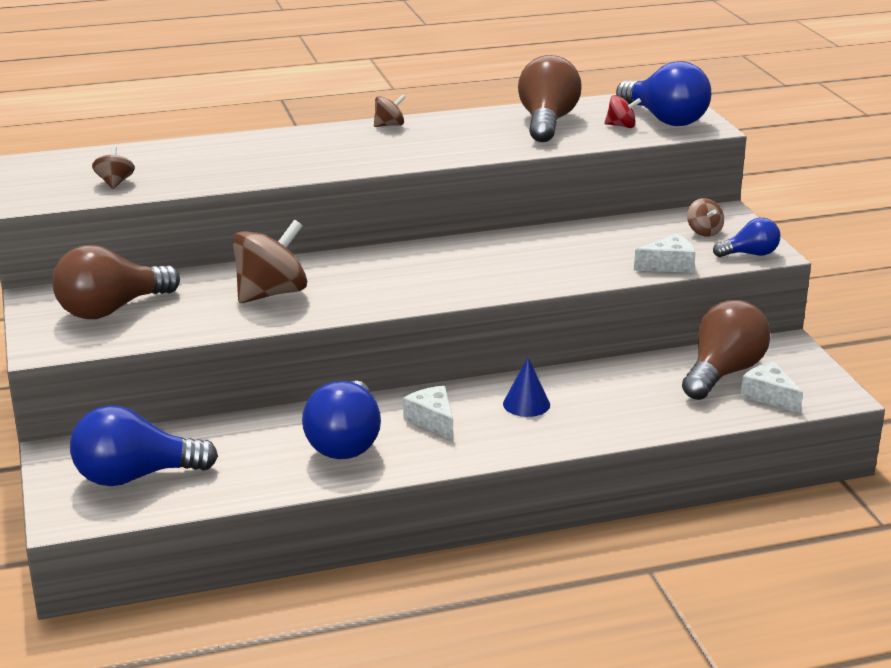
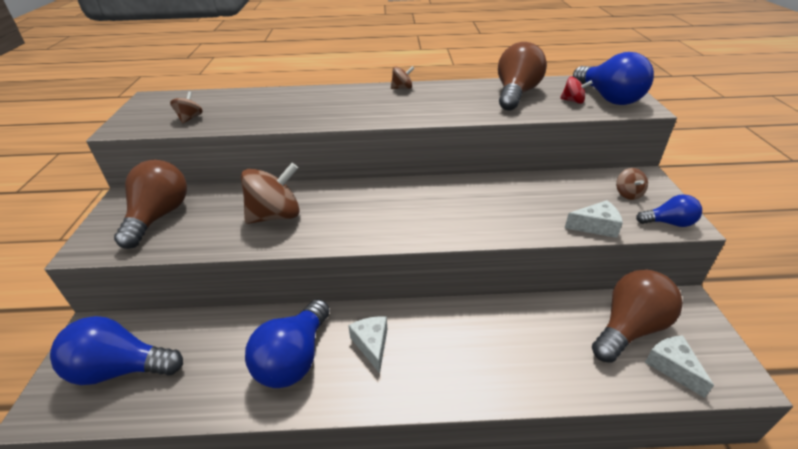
camera: 15 degrees right, 10 degrees up
brown light bulb [52,245,180,319] -> brown light bulb turned 120 degrees clockwise [114,160,187,249]
blue cone [503,358,550,417] -> none

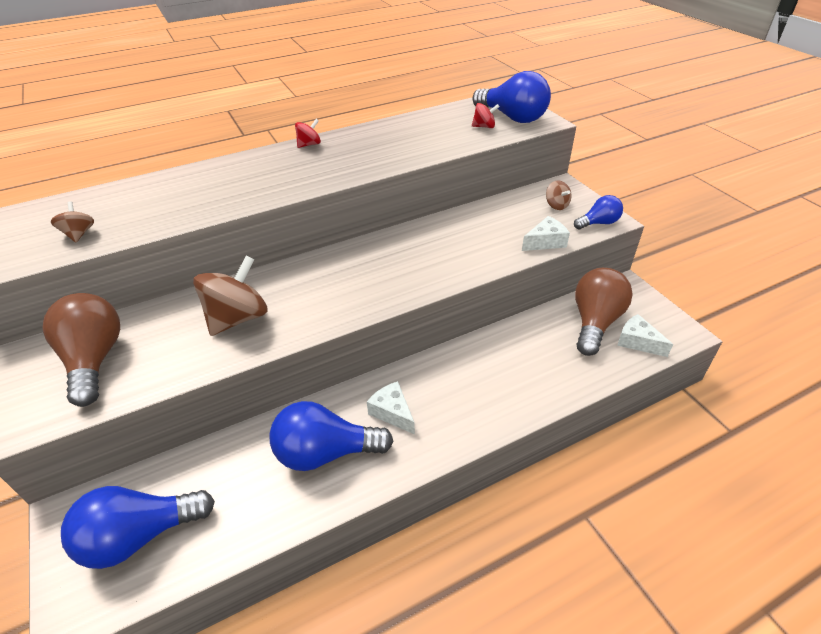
camera: 25 degrees left, 5 degrees up
blue light bulb [245,299,330,388] -> blue light bulb turned 90 degrees clockwise [269,401,393,471]
brown spinning top [391,66,415,89] -> red spinning top [295,119,321,148]
brown light bulb [498,42,547,110] -> none

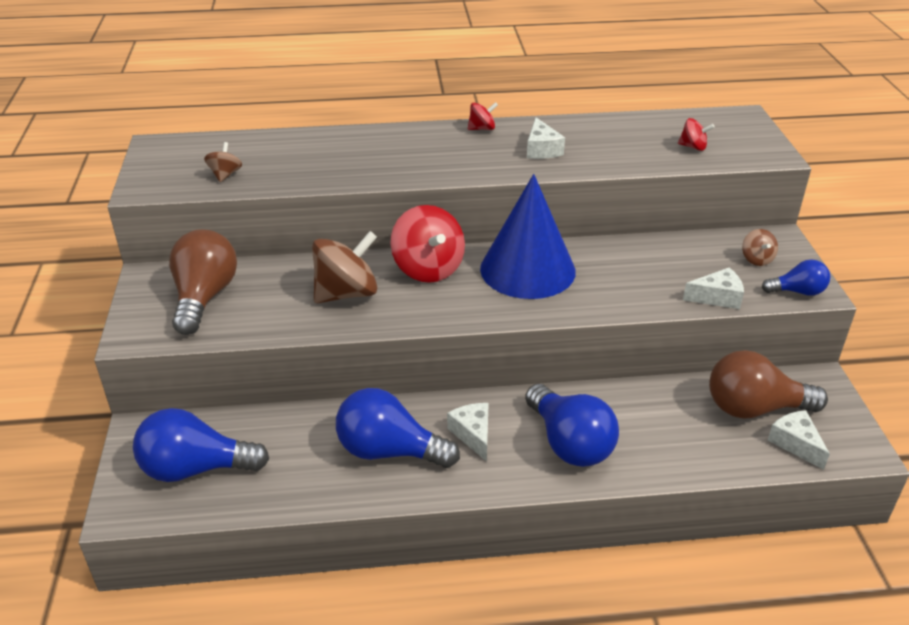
camera: 20 degrees right, 5 degrees down
blue light bulb [472,71,551,123] -> blue light bulb moved to [525,384,619,467]
brown light bulb [575,268,633,356] -> brown light bulb turned 135 degrees counterclockwise [709,350,828,418]
none -> red spinning top [390,205,465,283]
none -> blue cone [480,174,576,299]
none -> white cheese [527,117,565,159]

